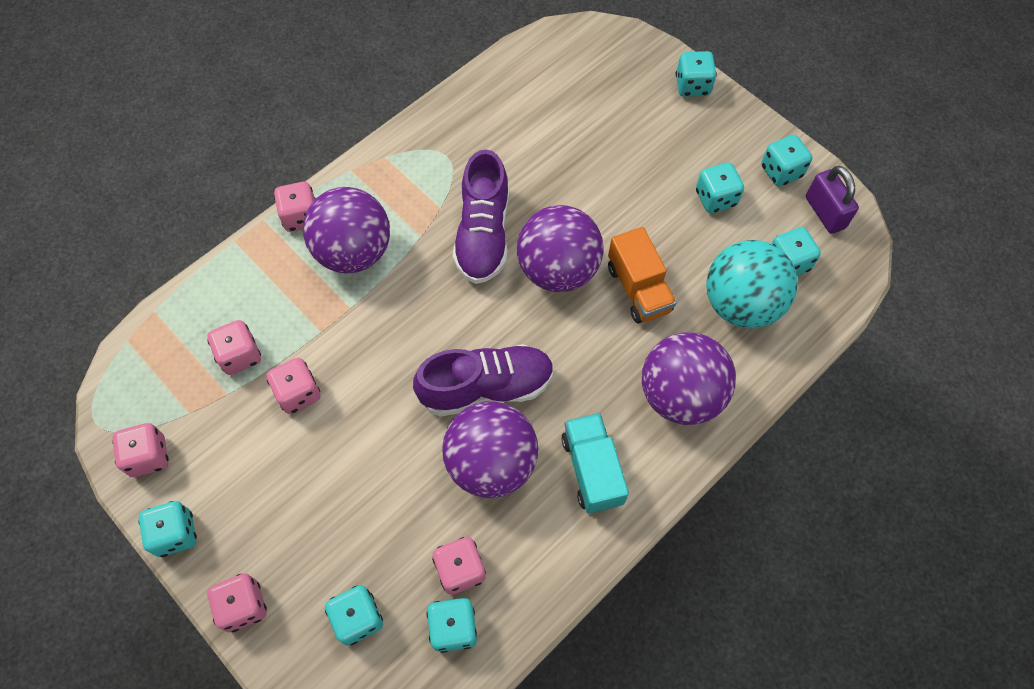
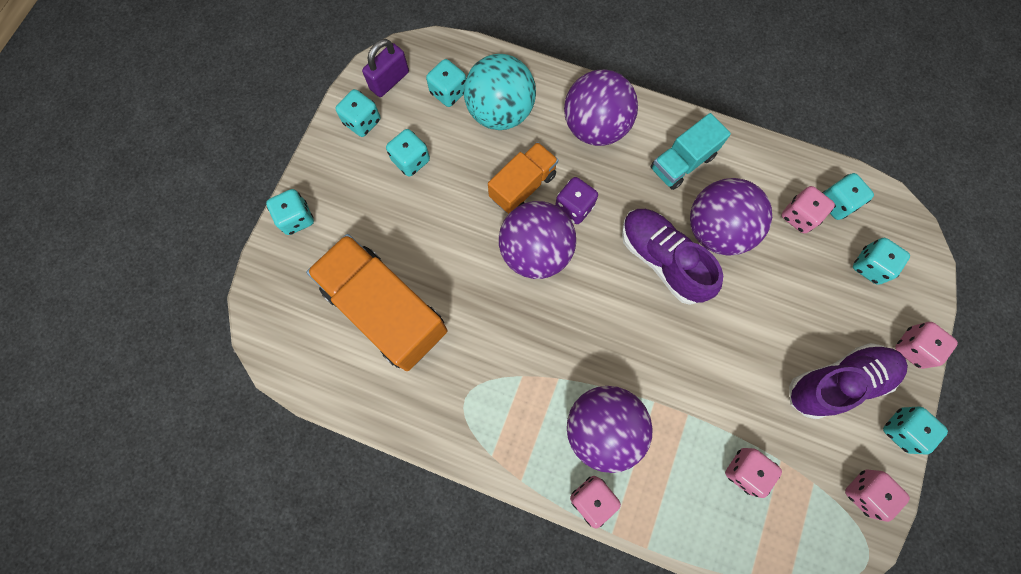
camera: 115 degrees left, 10 degrees up
pink dice [266,358,321,414] -> none
purple shoe [453,149,509,284] -> purple shoe moved to [789,343,908,419]
none -> orange truck [307,234,448,371]
none -> purple dice [555,177,598,224]

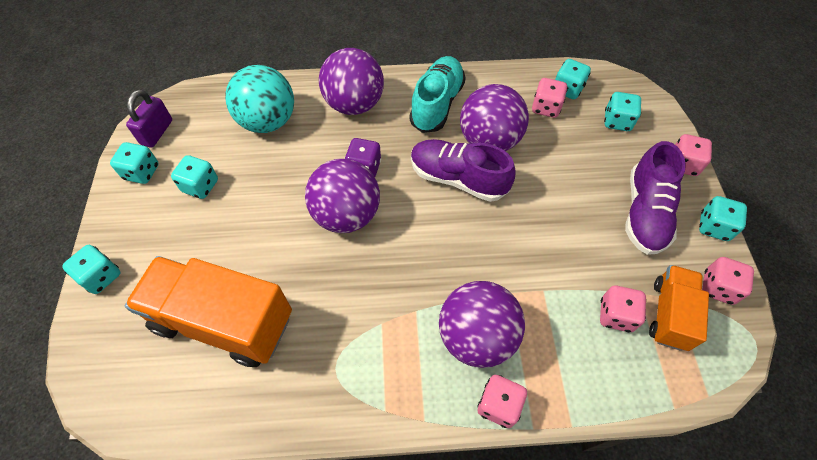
camera: 25 degrees left, 15 degrees down
turquoise dice [426,59,466,107] -> none
orange truck [488,142,558,214] -> orange truck moved to [649,265,709,351]
turquoise truck [650,113,731,190] -> turquoise shoe [409,56,466,133]
purple shoe [789,343,908,419] -> purple shoe turned 150 degrees clockwise [625,141,686,255]

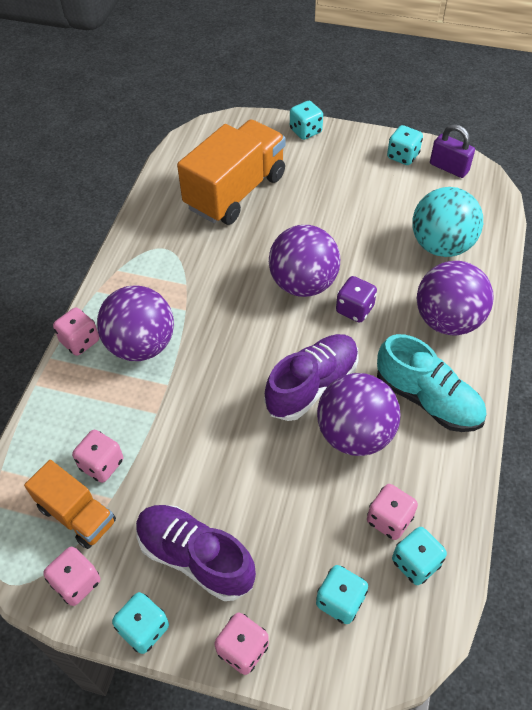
camera: 110 degrees right, 5 degrees down
turquoise dice [171,155,218,199] -> none

